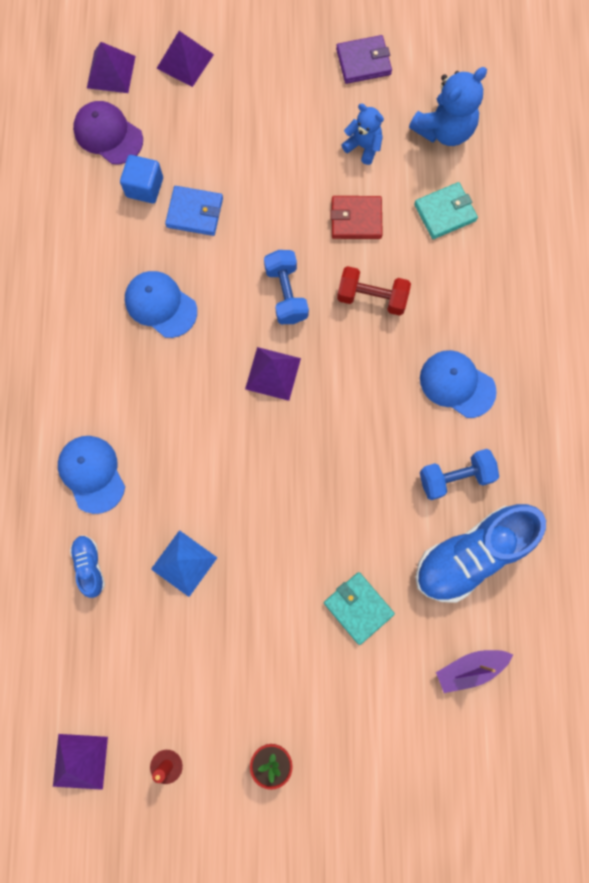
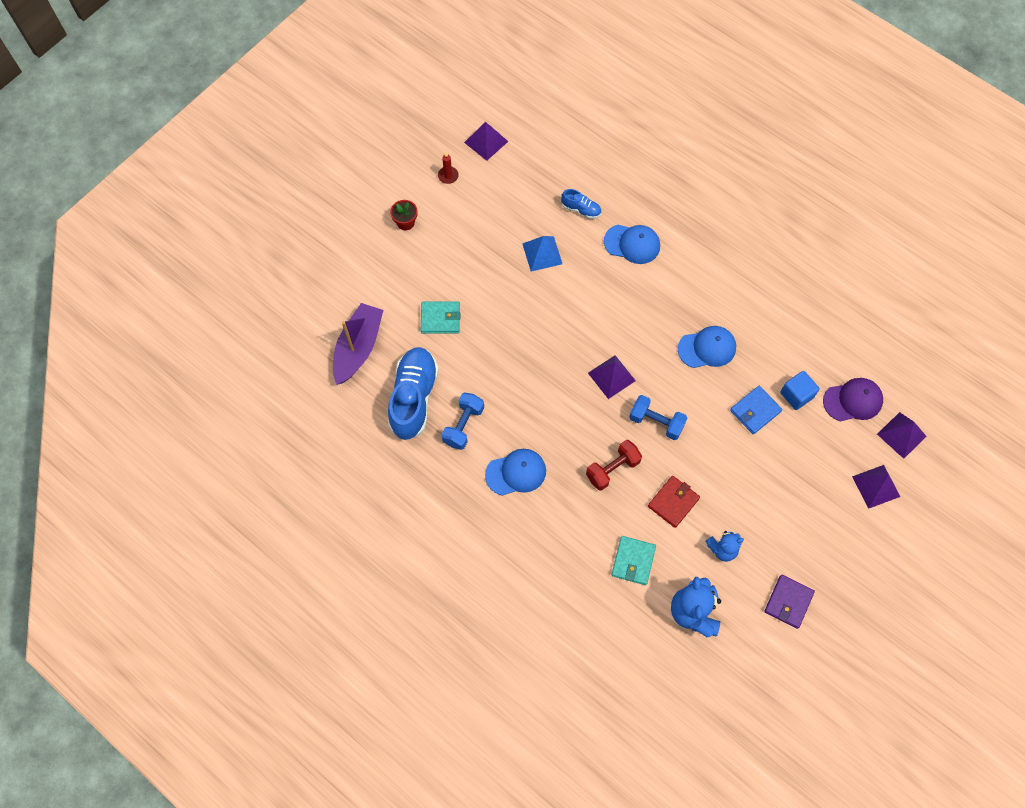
camera: 130 degrees right, 10 degrees down
purple boat [436,650,513,693] -> purple boat [333,303,383,385], size x1.66

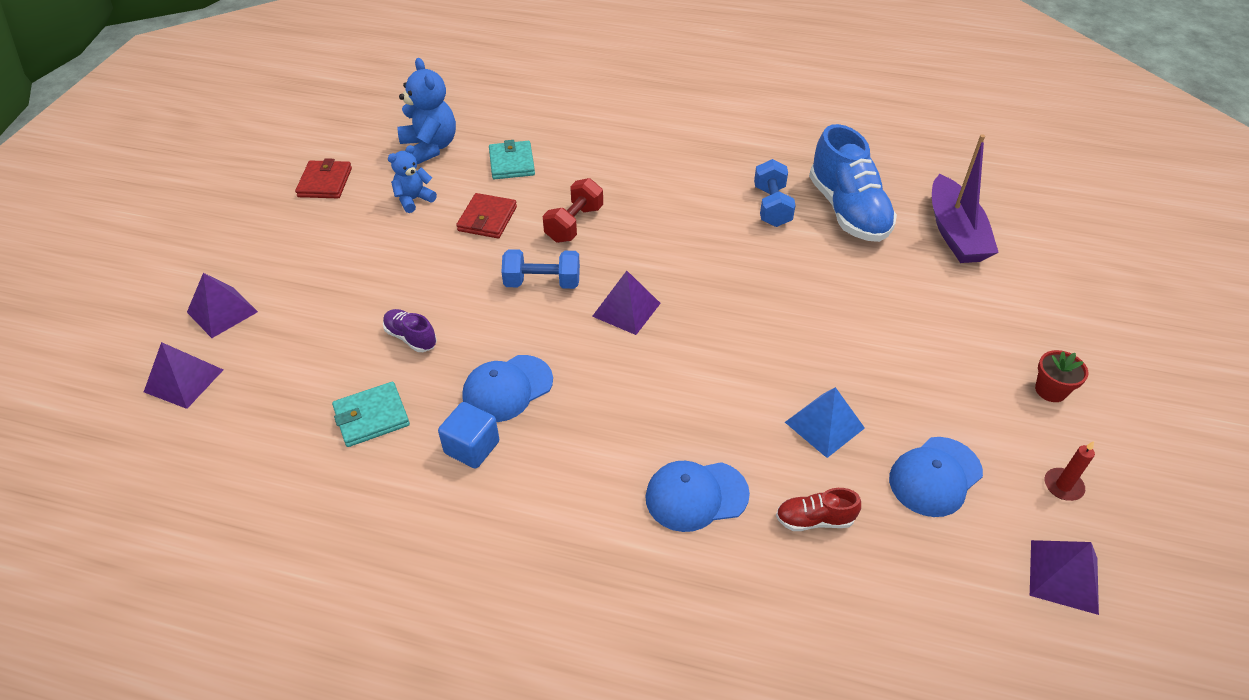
camera: 155 degrees right, 20 degrees down
turquoise wallet [421,301,461,334] -> turquoise wallet moved to [332,382,410,447]
blue cap [485,449,546,496] -> blue cap moved to [889,437,983,517]
blue shoe [561,189,601,219] -> red shoe [776,488,861,531]
blue wallet [730,386,782,434] -> purple shoe [383,309,437,352]
purple wallet [764,575,815,629] -> red wallet [295,158,352,198]
blue cube [780,371,820,410] -> blue cube moved to [438,402,499,468]
purple cap [823,378,883,422] -> none

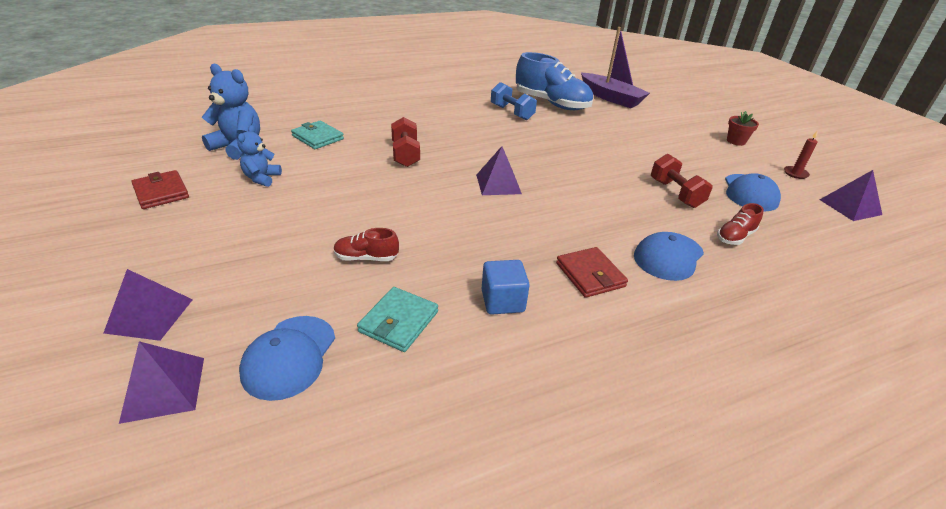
camera: 40 degrees left, 10 degrees down
purple shoe [383,309,437,352] -> red shoe [334,228,399,261]
red wallet [456,193,517,238] -> red wallet moved to [556,247,628,298]
blue cap [462,355,553,422] -> blue cap moved to [239,316,335,401]
blue dumbbell [501,249,580,289] -> none
blue pyramid [785,387,865,458] -> red dumbbell [651,154,713,208]

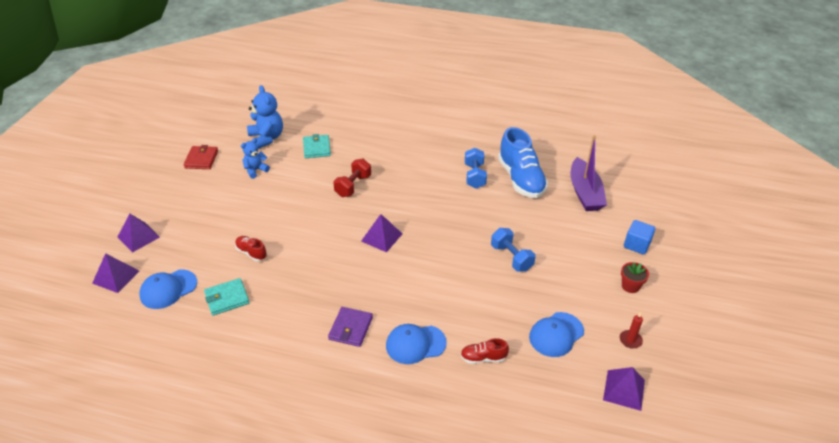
camera: 40 degrees right, 5 degrees up
blue cube [482,260,530,315] -> blue cube moved to [624,220,655,255]
red wallet [556,247,628,298] -> purple wallet [328,307,373,347]
red dumbbell [651,154,713,208] -> none
none -> blue dumbbell [491,228,536,272]

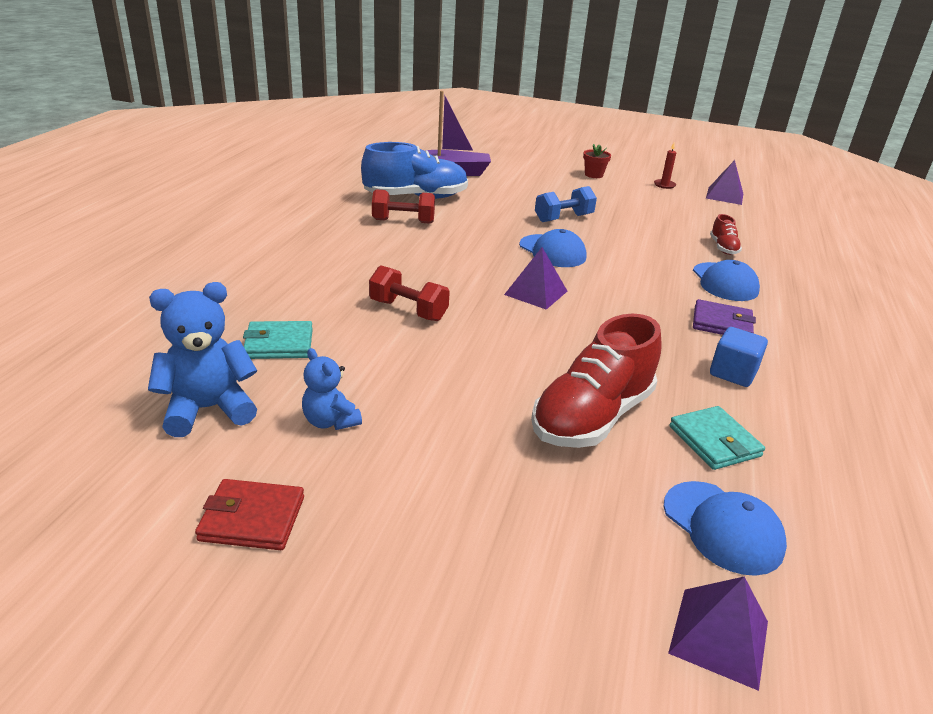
camera: 90 degrees left, 10 degrees down
purple pyramid [118,214,160,253] -> none
red shoe [235,236,267,261] -> red shoe [531,314,662,448], size x2.16
blue dumbbell [465,148,487,189] -> red dumbbell [372,189,435,224]
blue cap [529,312,584,357] -> blue cap moved to [519,229,586,267]
blue cube [624,220,655,255] -> blue cube moved to [710,327,768,387]

